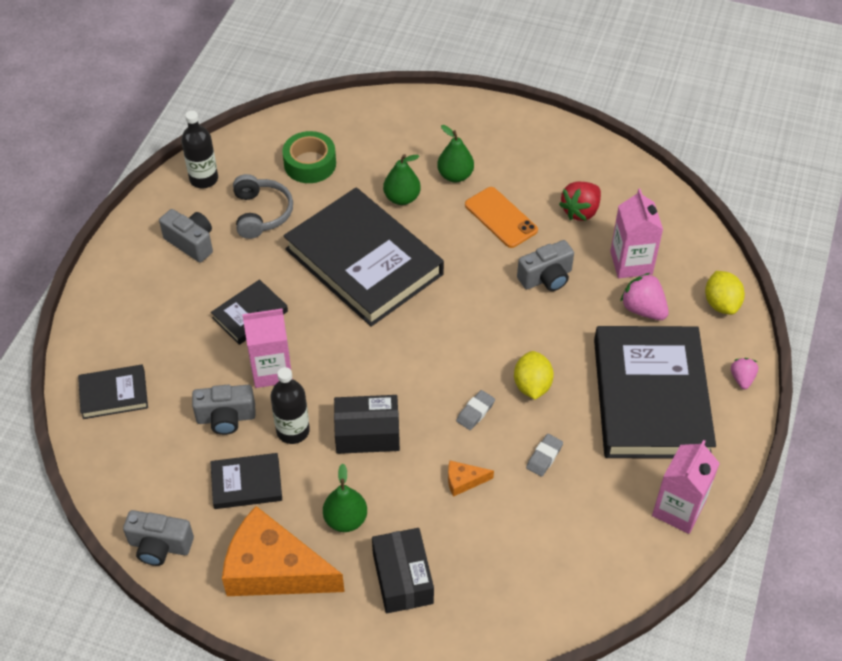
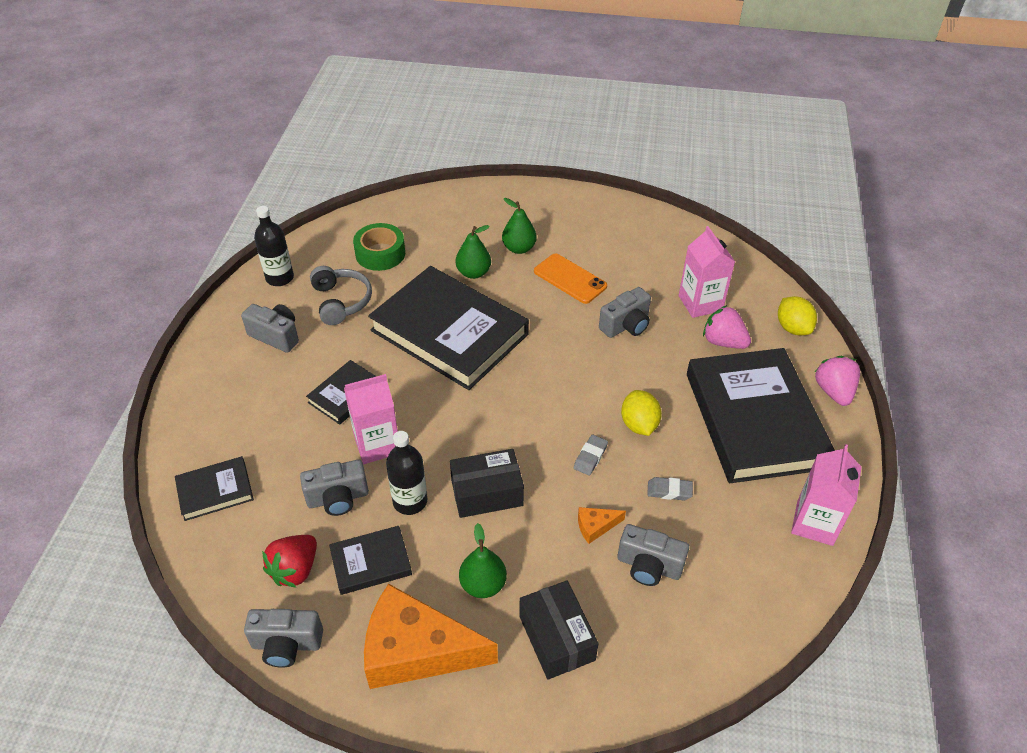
camera: 10 degrees left, 5 degrees down
grey eraser [526,434,563,477] -> grey eraser turned 75 degrees clockwise [647,477,693,500]
red strawberry [559,182,601,221] -> red strawberry moved to [262,535,317,588]
pink strawberry [731,358,758,389] -> pink strawberry [815,356,860,406], size x1.63
none -> grey camera [617,524,689,586]

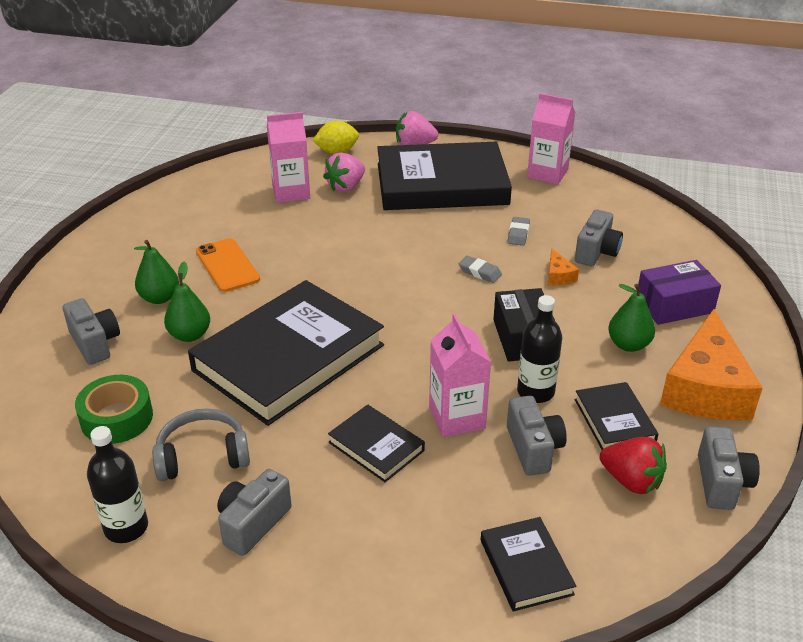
camera: 85 degrees left, 10 degrees down
black box [519,580,599,680] -> purple box [638,260,721,325]
orange phone [534,253,607,304] -> orange phone turned 75 degrees counterclockwise [196,238,260,292]
grey camera [599,287,651,338] -> grey camera moved to [63,298,120,365]
yellow lemon [621,390,662,436] -> none

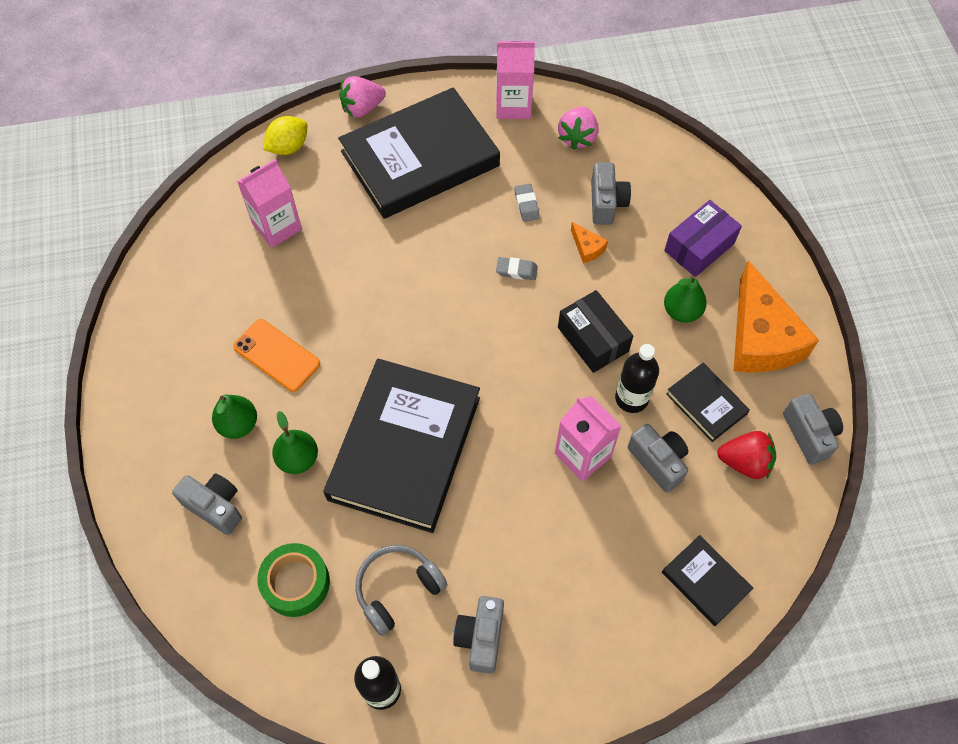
camera: 25 degrees left, 25 degrees up
pink strawberry [323,153,365,192] -> pink strawberry moved to [558,107,598,150]
black book [328,404,425,482] -> none

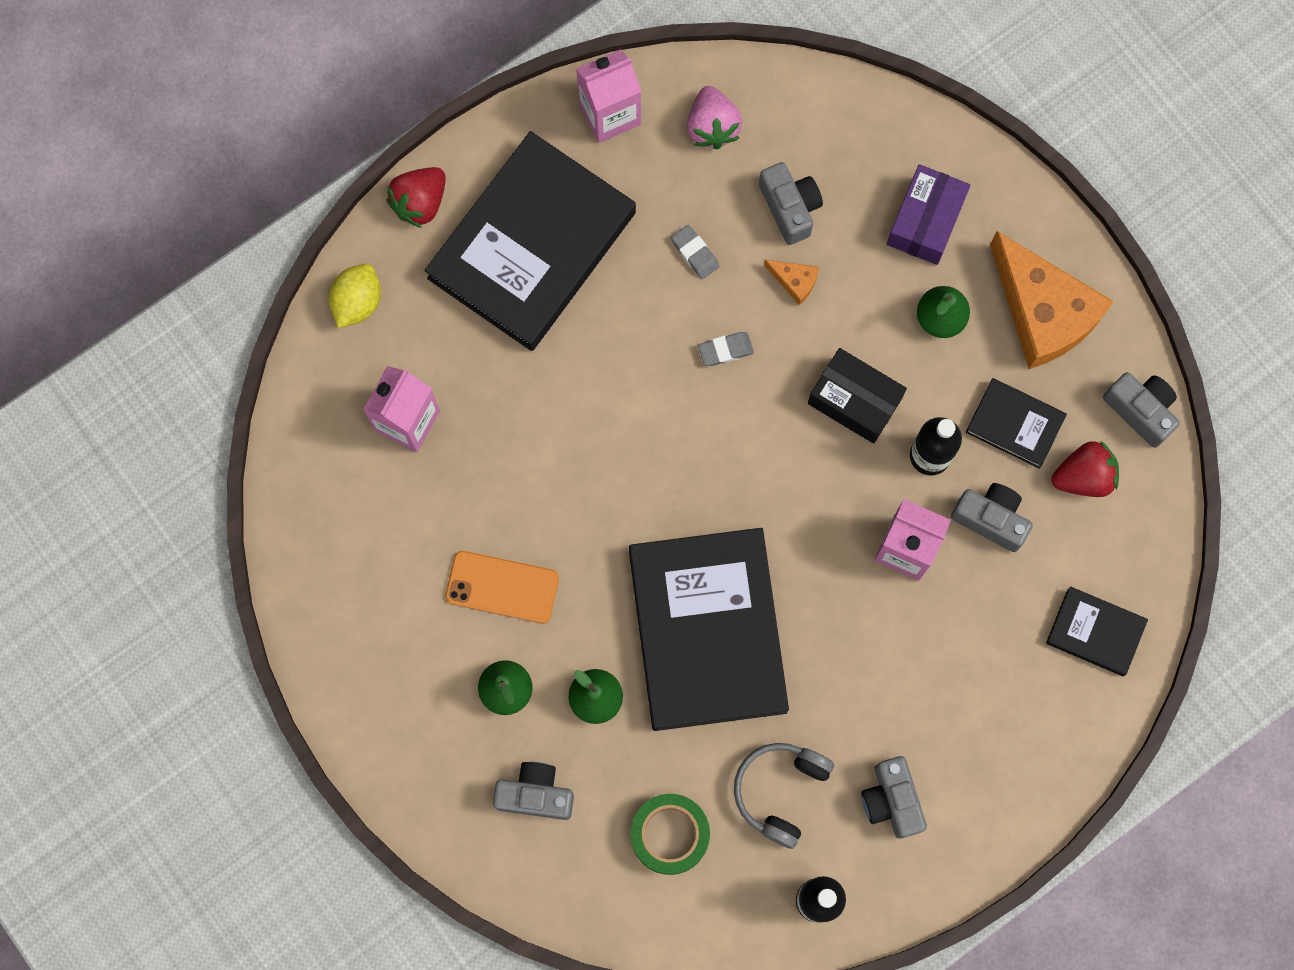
camera: 25 degrees left, 15 degrees up
pink strawberry [339,76,386,118] -> red strawberry [386,167,446,228]

